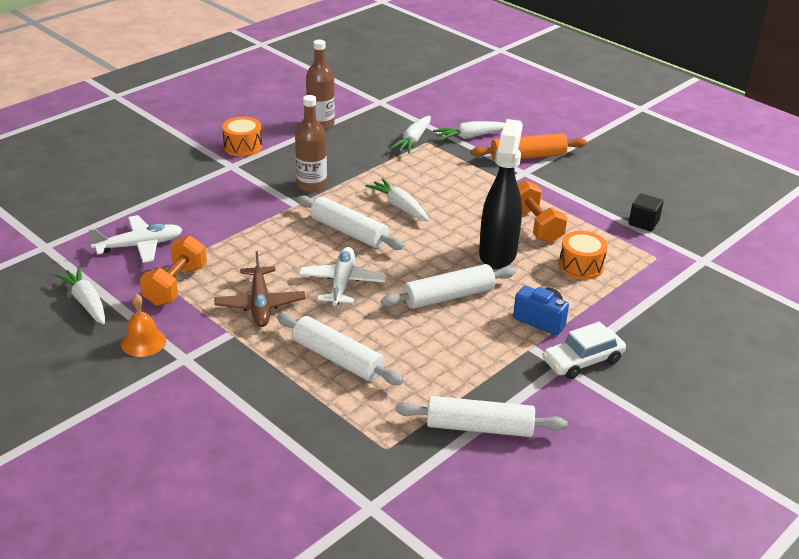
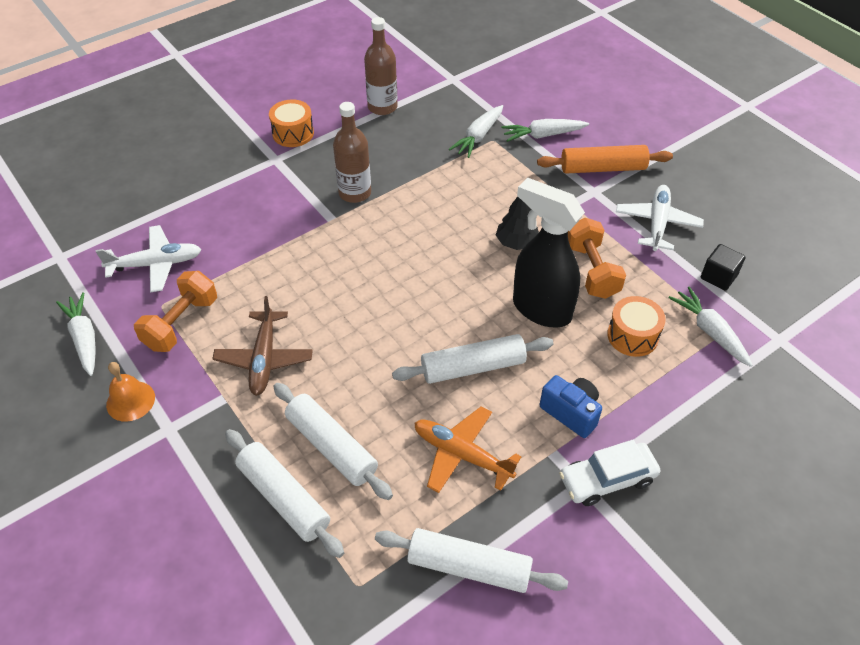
camera: 10 degrees right, 15 degrees up
white rolling pin [297,196,405,250] -> white rolling pin moved to [225,429,344,558]
white plane [299,247,386,306] -> white plane moved to [616,185,704,251]
white carrot [365,178,429,221] -> white carrot moved to [668,287,753,367]
black spray bottle [479,119,523,269] -> black spray bottle turned 75 degrees counterclockwise [513,177,585,327]
none -> orange plane [414,406,522,493]
none -> black tree [496,197,539,250]

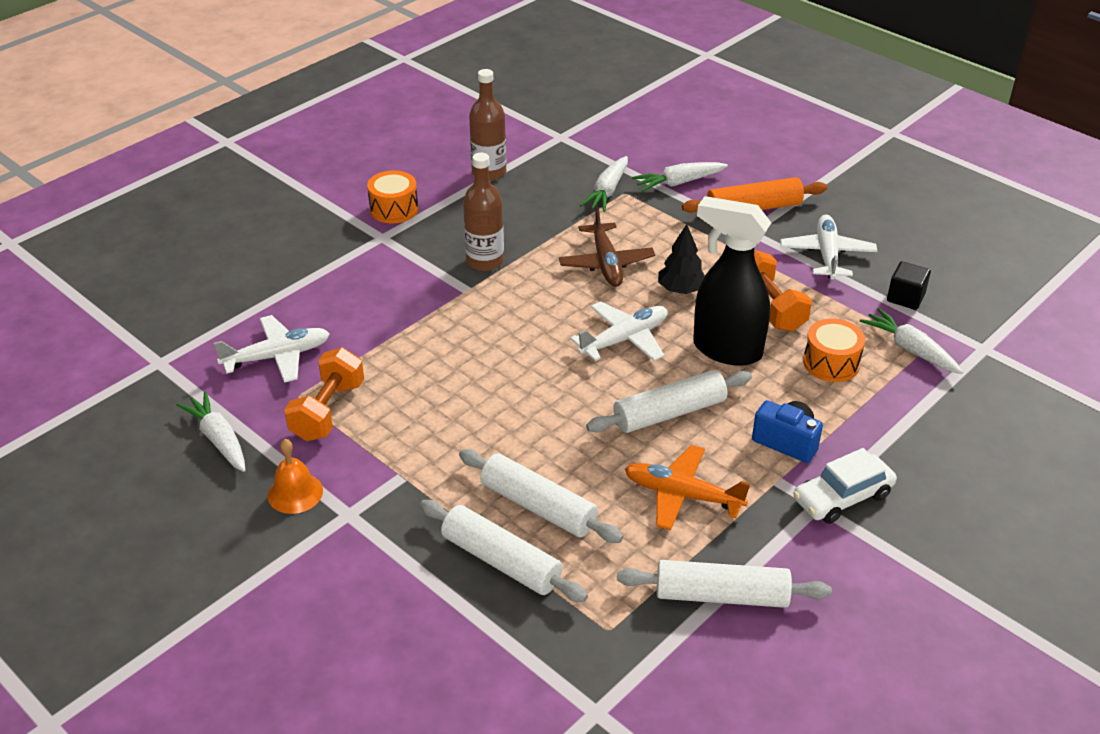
camera: 10 degrees left, 10 degrees down
brown plane [212,296,313,396] -> brown plane moved to [559,206,655,287]
none -> white plane [570,301,668,361]

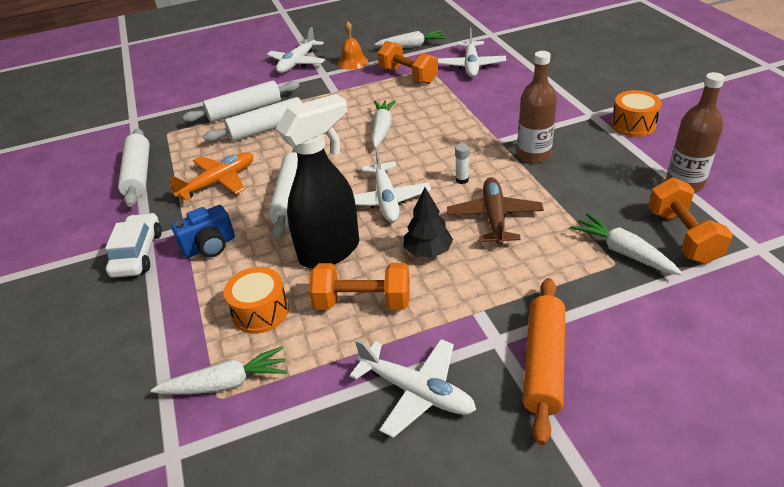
camera: 120 degrees right, 0 degrees up
brown plane [559,206,655,287] -> brown plane turned 75 degrees clockwise [447,177,544,246]
white rolling pin [617,560,832,608] -> white rolling pin turned 45 degrees counterclockwise [118,129,150,207]
white carrot [632,162,728,192] -> white carrot moved to [372,100,396,148]
black cube [887,261,931,310] -> none
none -> white plane [267,27,325,73]
none -> white glue stick [455,143,469,184]
none -> orange dumbbell [648,177,733,264]

